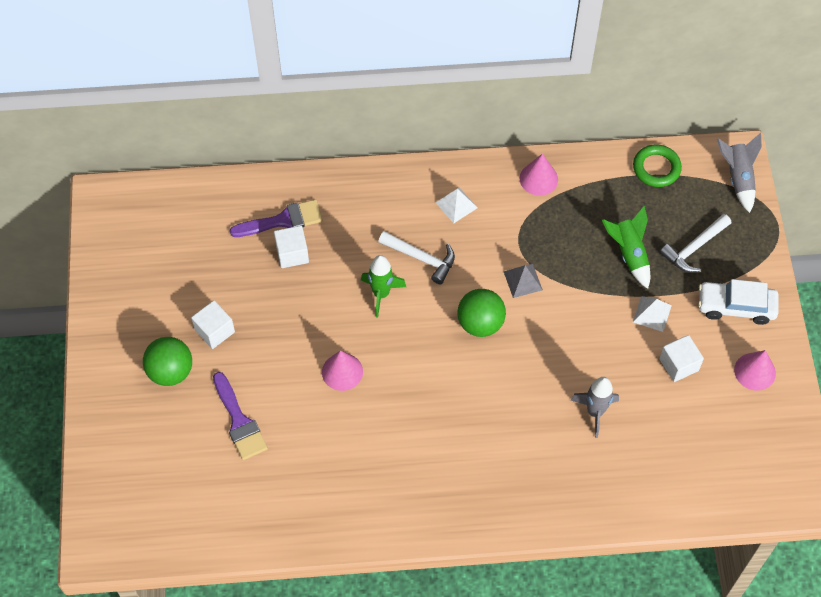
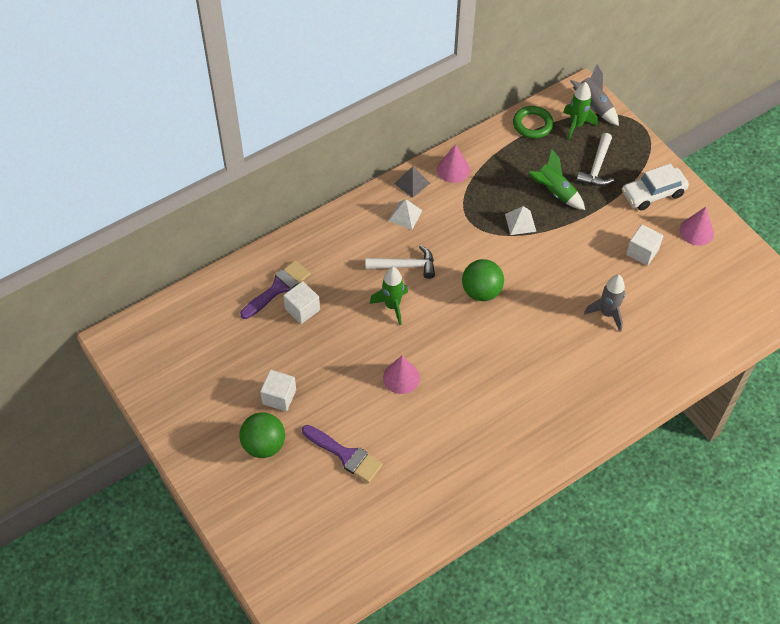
camera: 30 degrees left, 5 degrees down
grey pyramid [504,264,543,298] -> grey pyramid moved to [394,166,430,198]
white pyramid [633,296,671,332] -> white pyramid moved to [505,206,536,235]
none -> green rocket [563,82,598,140]

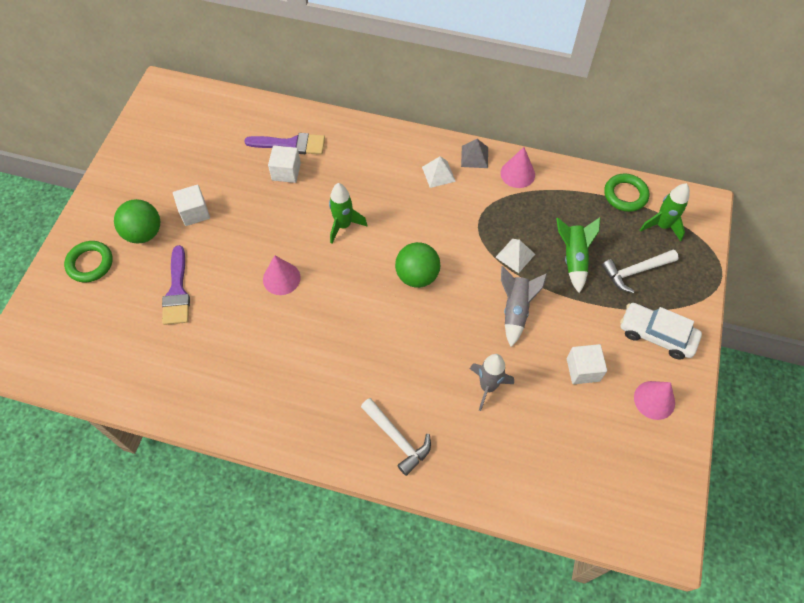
camera: 50 degrees right, 5 degrees up
white hammer [365,245,435,279] -> white hammer moved to [361,398,431,476]
grey rocket [570,64,619,126] -> grey rocket moved to [501,266,547,347]
none -> green ring [64,241,113,282]

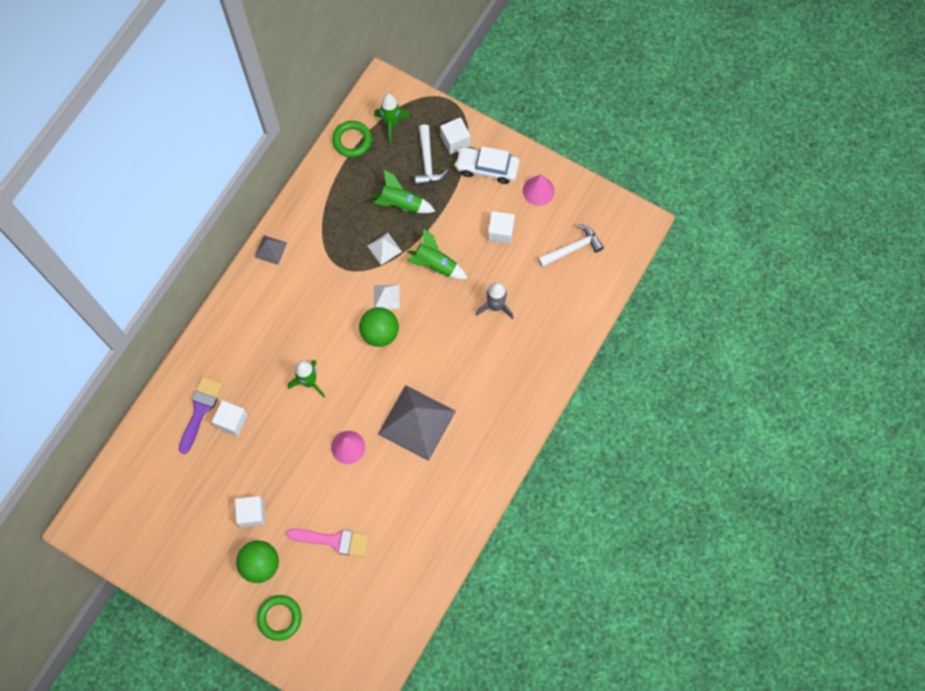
camera: 75 degrees left, 10 degrees up
purple brush [162,245,190,325] -> pink brush [286,529,369,557]
white hammer [361,398,431,476] -> white hammer moved to [538,224,604,267]
white pyramid [422,157,456,188] -> white pyramid moved to [374,284,400,309]
pink cone [501,147,535,188] -> none
grey rocket [501,266,547,347] -> green rocket [407,229,468,279]
white car [620,303,702,360] -> white car turned 60 degrees clockwise [455,146,519,184]
none -> grey pyramid [378,385,456,461]
none -> white cube [440,117,470,154]

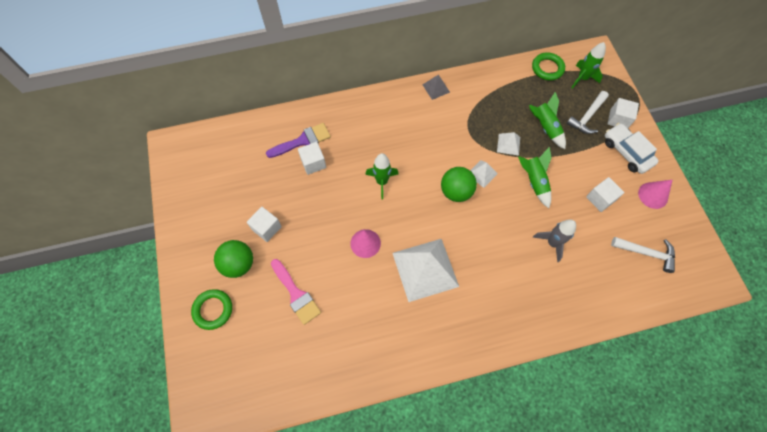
camera: 45 degrees right, 5 degrees down
grey pyramid [378,385,456,461] -> white pyramid [393,239,459,302]

